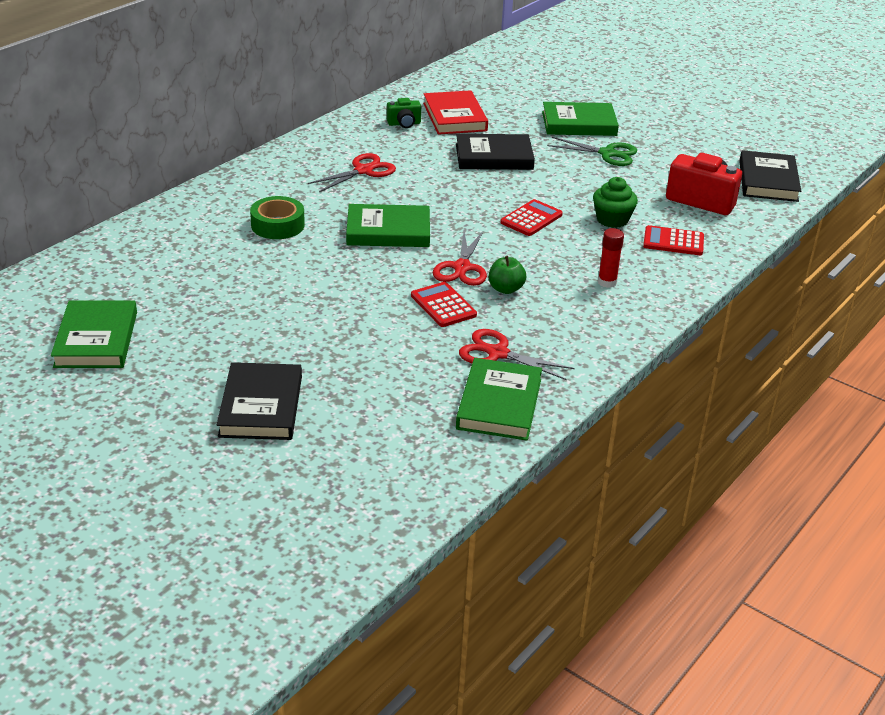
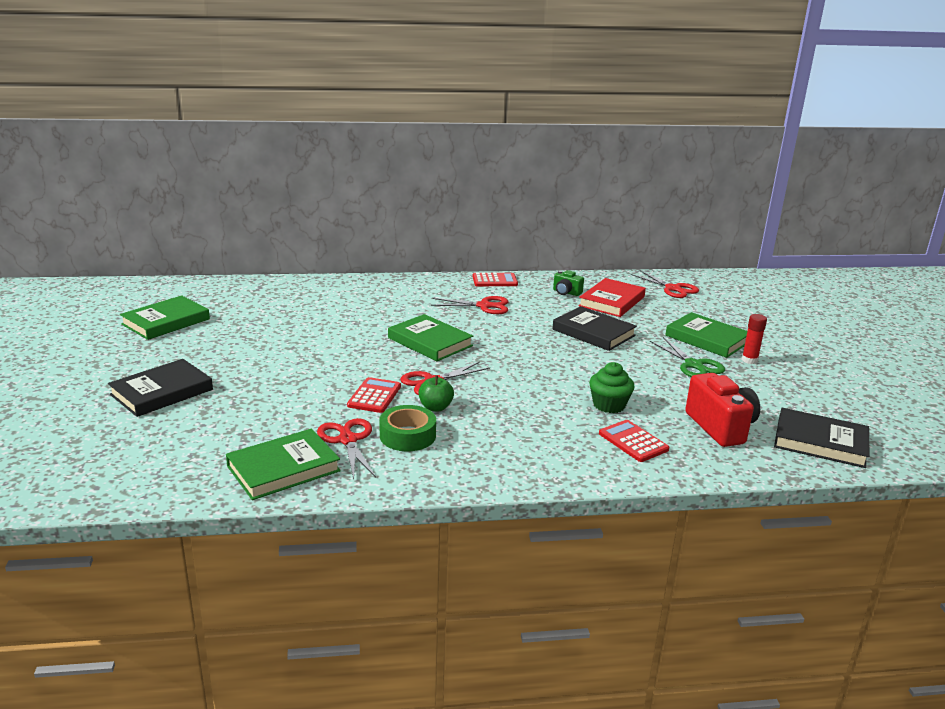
camera: 45 degrees right, 10 degrees down
green tape [250,196,305,239] -> green tape moved to [379,405,436,451]
red calculator [500,199,563,236] -> red calculator moved to [472,273,518,286]
red glue stick [598,228,624,288] -> red glue stick moved to [742,314,767,364]
black book [739,150,801,202] -> black book turned 60 degrees clockwise [774,408,869,468]
none -> red scissors [631,271,699,298]

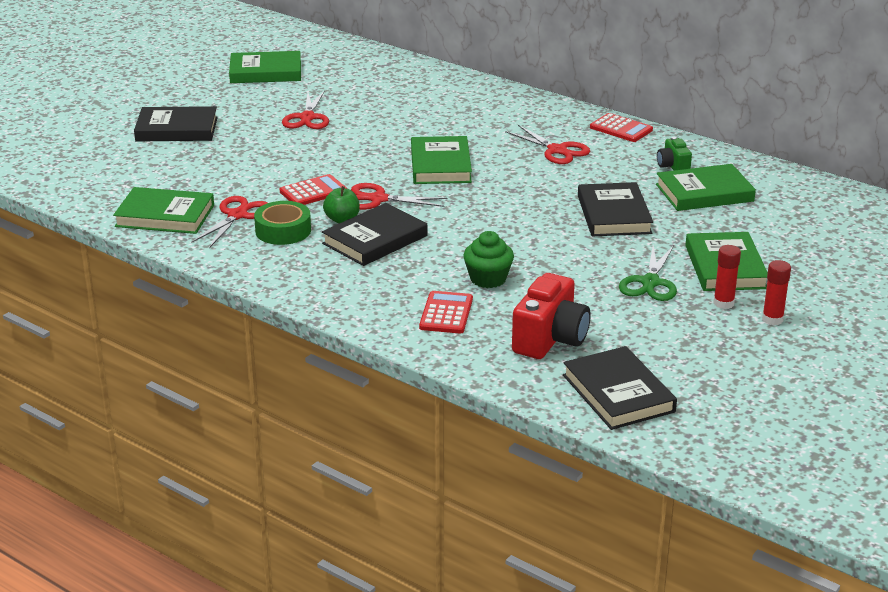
camera: 45 degrees right, 5 degrees up
red book [579,278,646,317] -> green book [656,164,756,211]
red scissors [631,271,699,298] -> red scissors moved to [282,90,329,129]
none -> black book [322,203,427,266]
none -> red glue stick [762,260,791,325]

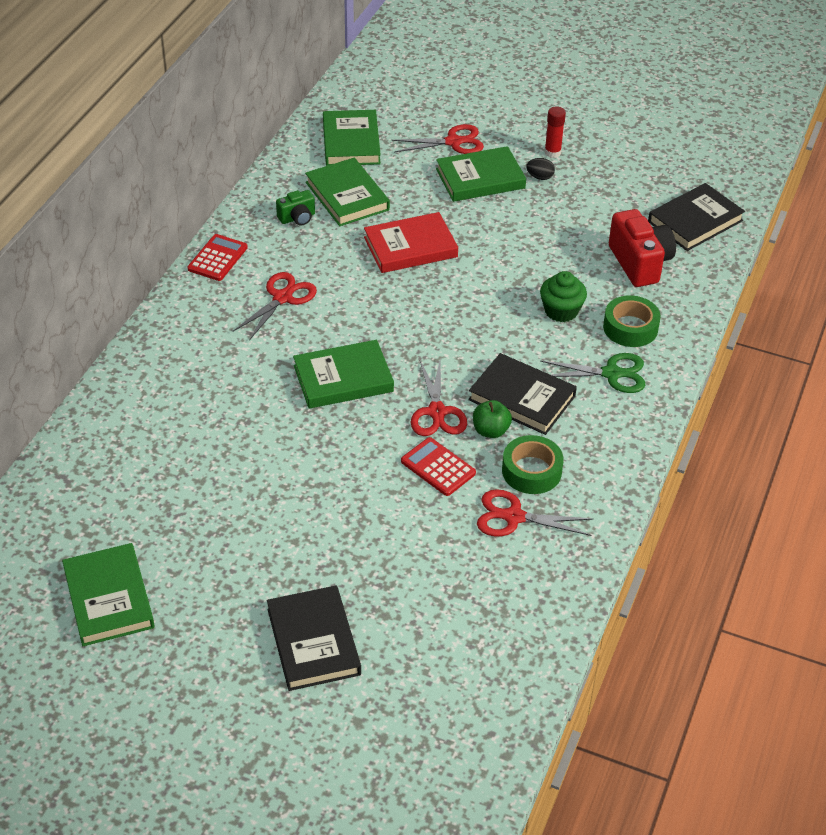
camera: 105 degrees left, 15 degrees up
green book [113,187,214,234] -> green book moved to [323,110,381,166]
red scissors [282,90,329,129] -> red scissors moved to [391,124,484,154]
red calculator [419,291,473,333] -> green tape [603,295,661,347]
red camera [512,273,591,359] -> red camera turned 60 degrees clockwise [609,209,676,287]
black book [578,182,653,237] -> red book [364,212,458,273]
green scissors [619,246,677,301] -> green scissors moved to [540,353,645,393]
red glue stick [713,245,741,309] -> black egg [526,158,555,180]

